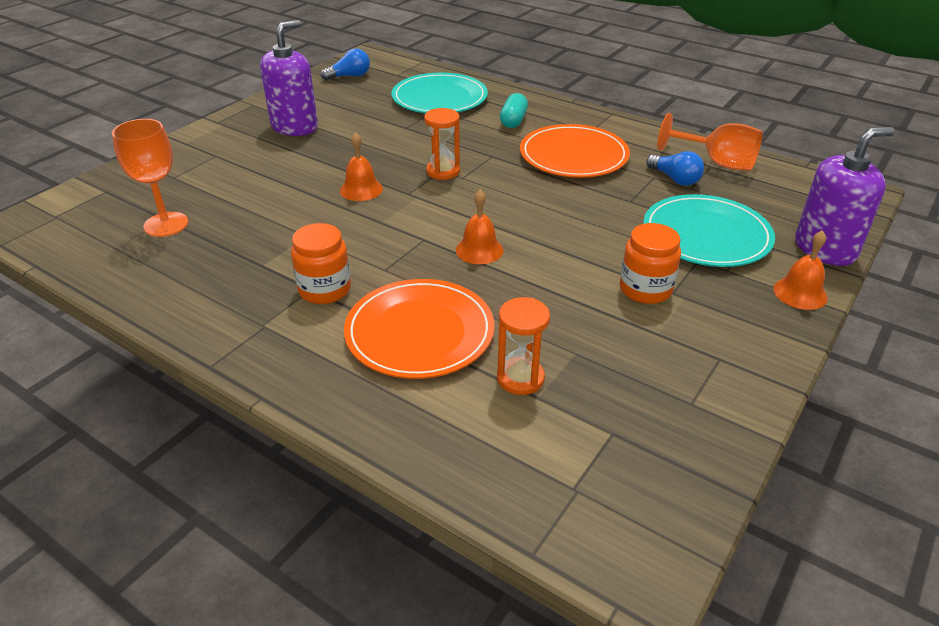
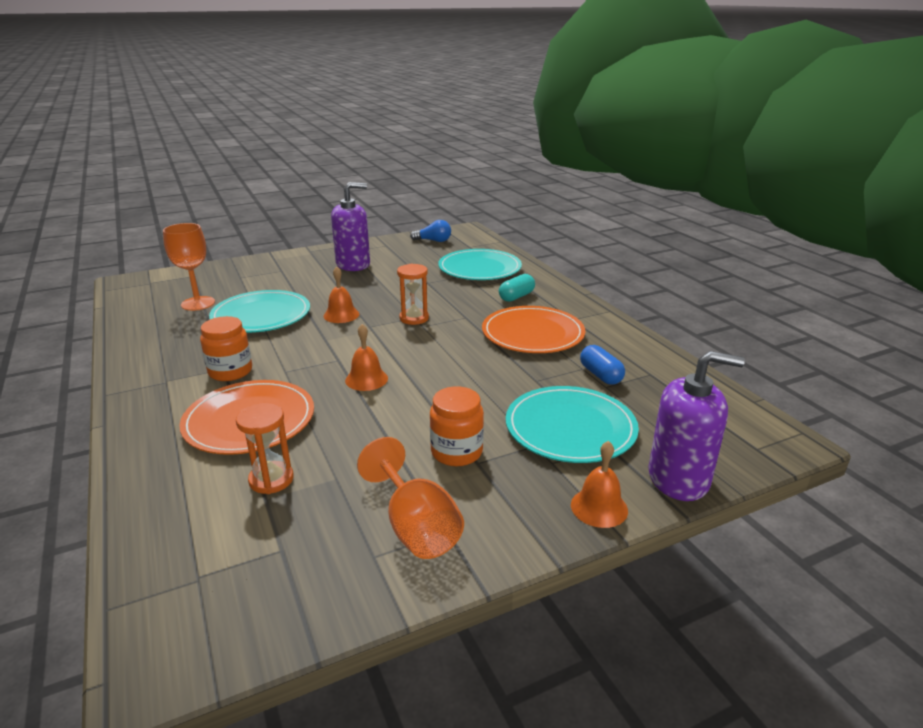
camera: 30 degrees right, 10 degrees down
blue light bulb [646,151,704,186] -> blue capsule [580,345,625,385]
orange goblet [657,113,763,171] -> orange goblet moved to [357,437,464,559]
none -> turquoise plate [209,290,310,333]

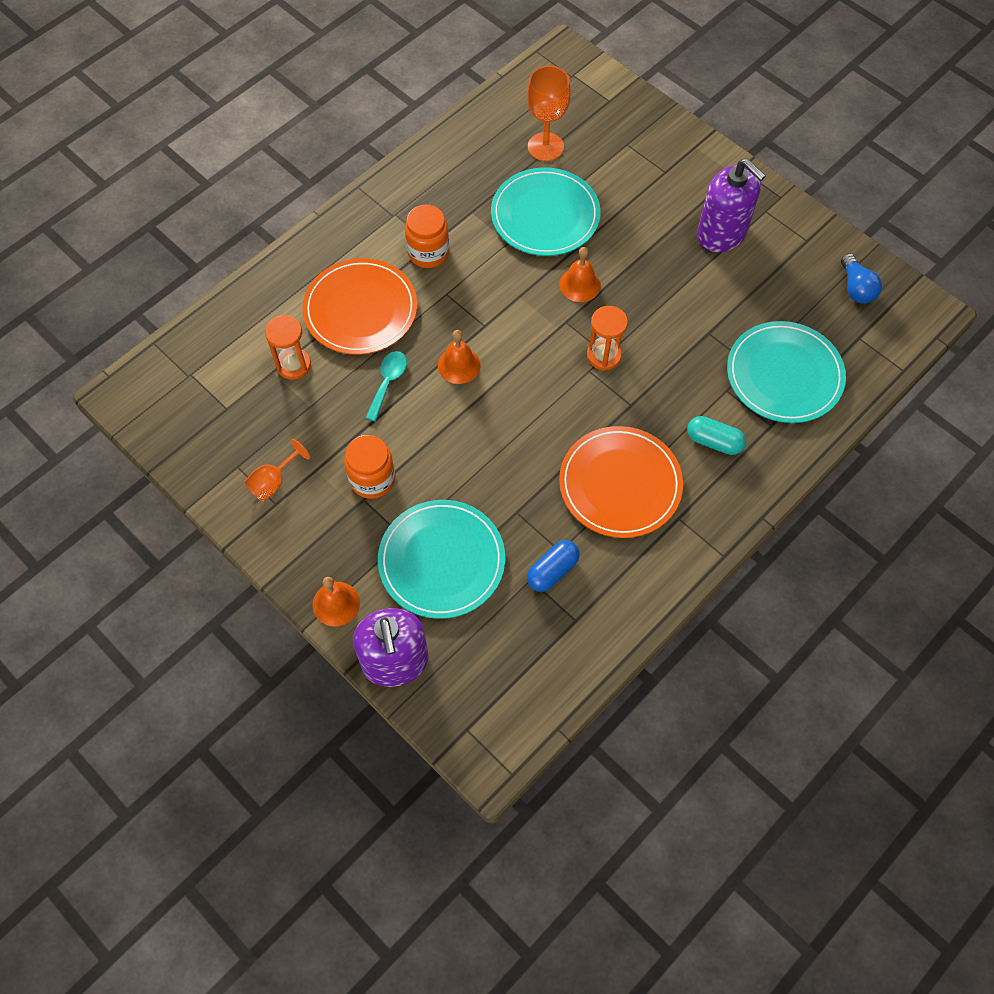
camera: 70 degrees right, 35 degrees up
orange goblet [357,437,464,559] -> orange goblet [244,439,310,502], size x0.63
none -> turquoise spoon [366,351,407,421]

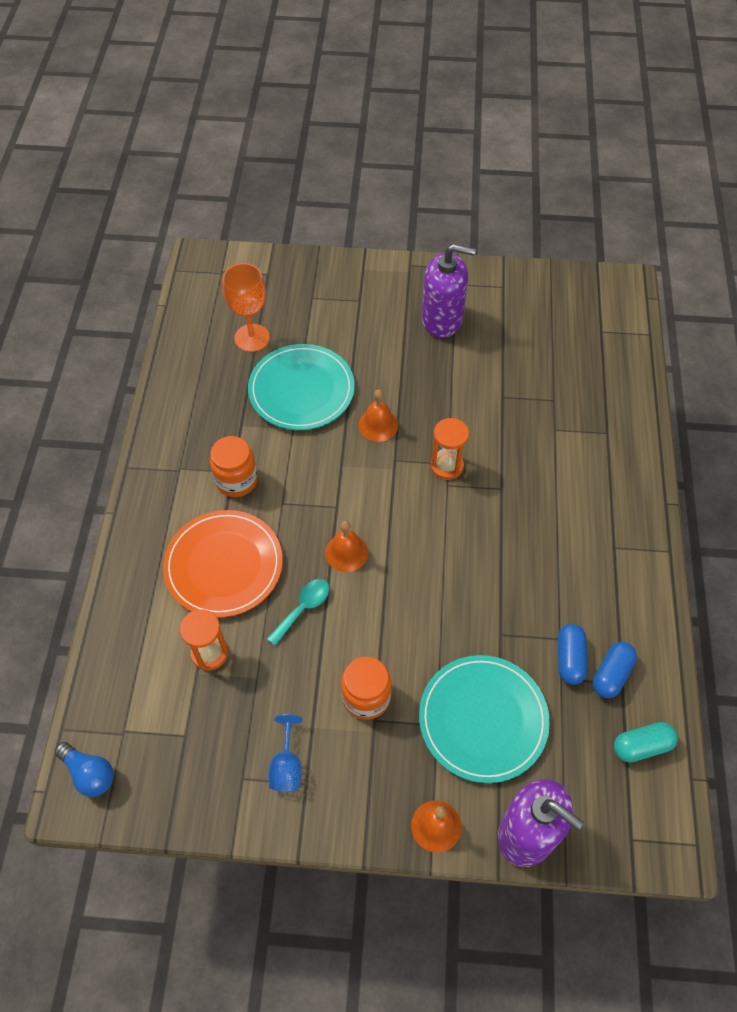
camera: 40 degrees left, 5 degrees down
orange goblet [244,439,310,502] -> blue goblet [268,714,303,792]
turquoise spoon [366,351,407,421] -> turquoise spoon turned 60 degrees clockwise [267,579,330,646]
orange plate [559,426,683,538] -> none
turquoise capsule [687,416,746,455] -> turquoise capsule moved to [614,722,678,763]
turquoise plate [727,321,846,423] -> none
blue light bulb [841,253,882,304] -> blue light bulb moved to [55,742,114,797]
none -> blue capsule [593,642,637,698]

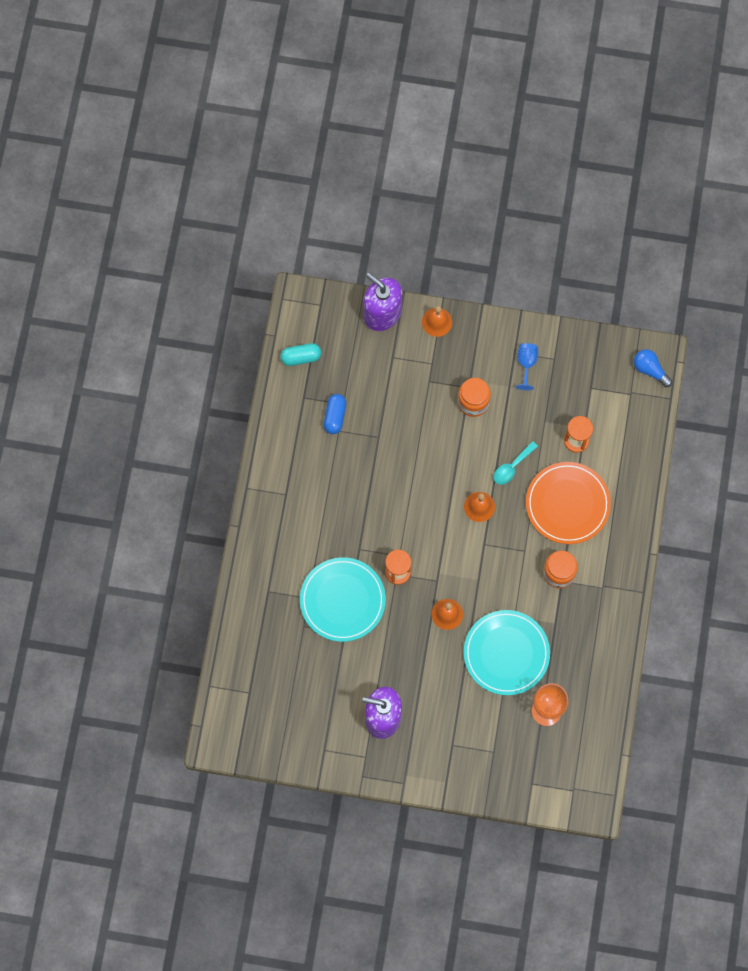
camera: 175 degrees left, 15 degrees up
turquoise plate [419,655,550,783] -> turquoise plate moved to [300,557,386,642]
blue capsule [593,642,637,698] -> none

